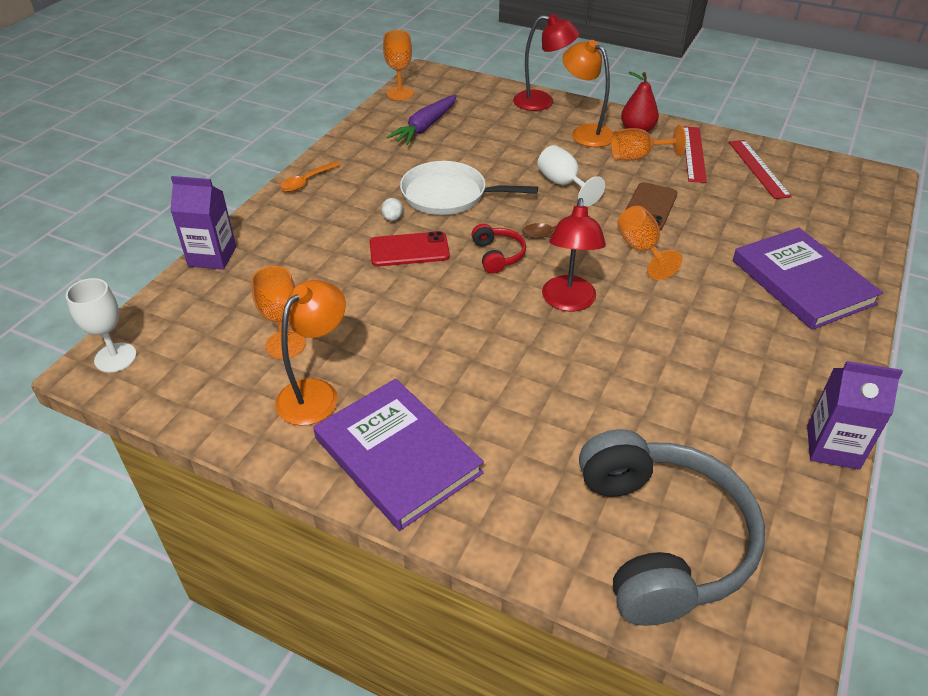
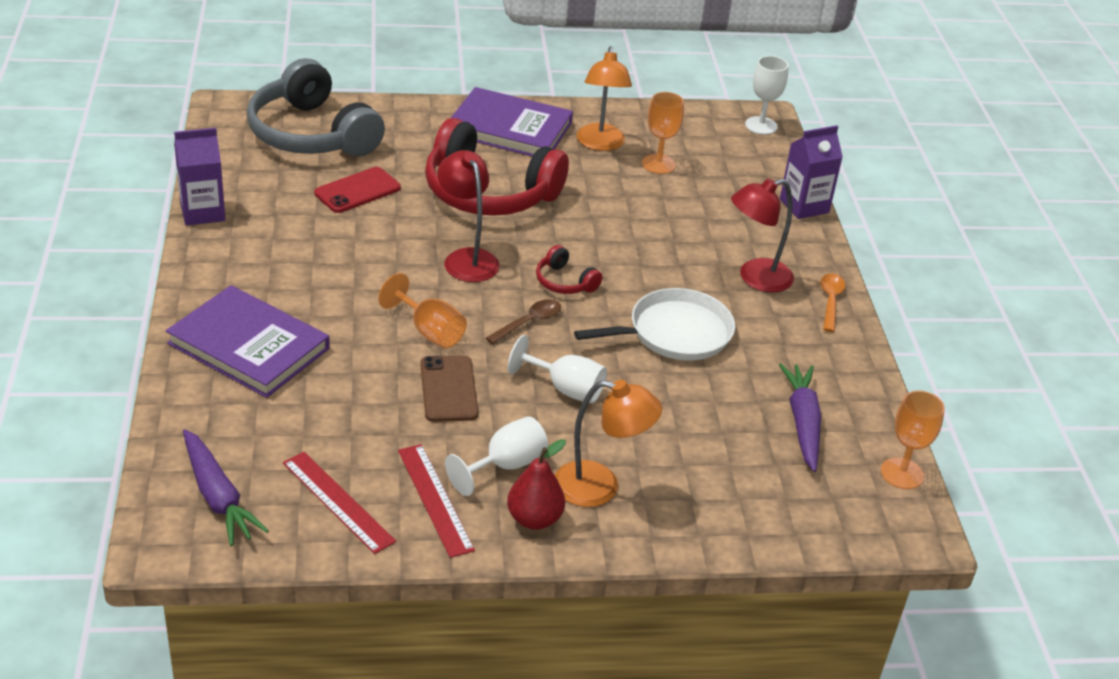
camera: 145 degrees right, 5 degrees down
red phone [370,231,450,267] -> red phone moved to [314,167,401,213]
white egg [382,198,403,221] -> none
red lamp [513,14,580,111] -> red lamp moved to [731,178,794,292]
orange goblet [611,125,686,161] -> white goblet [445,416,548,496]
none -> purple carrot [183,429,269,546]
none -> red headphones [425,118,569,216]

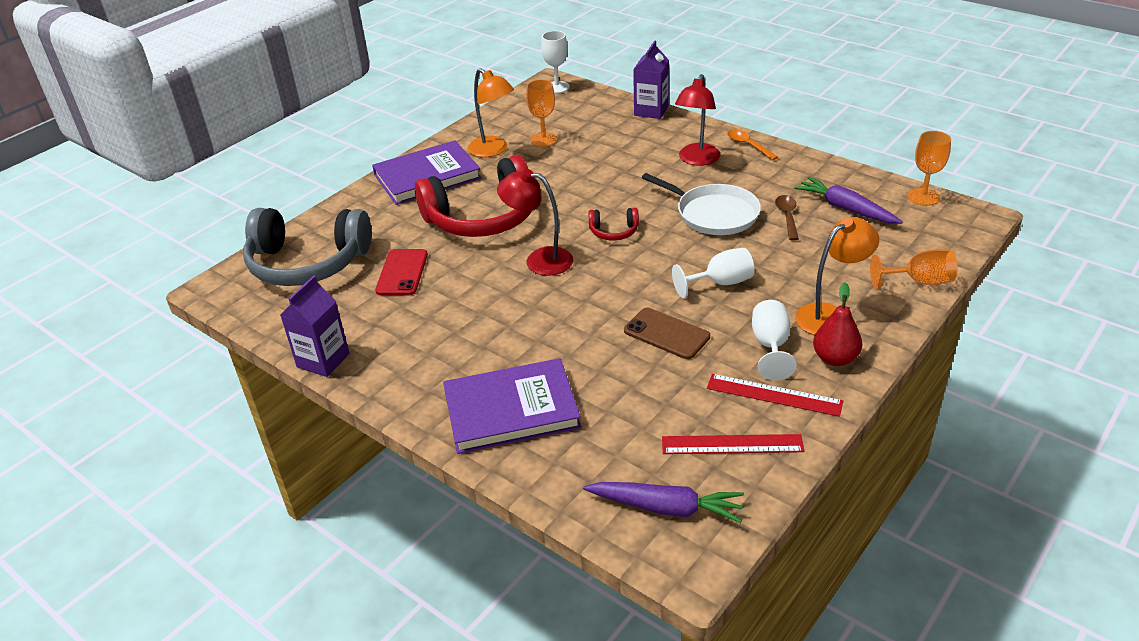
camera: 40 degrees left, 0 degrees up
orange goblet [378,273,467,348] -> orange goblet moved to [870,249,957,289]
brown spoon [486,299,561,344] -> brown spoon moved to [775,195,799,241]
white pan [574,288,735,360] -> white pan turned 105 degrees clockwise [642,173,761,235]

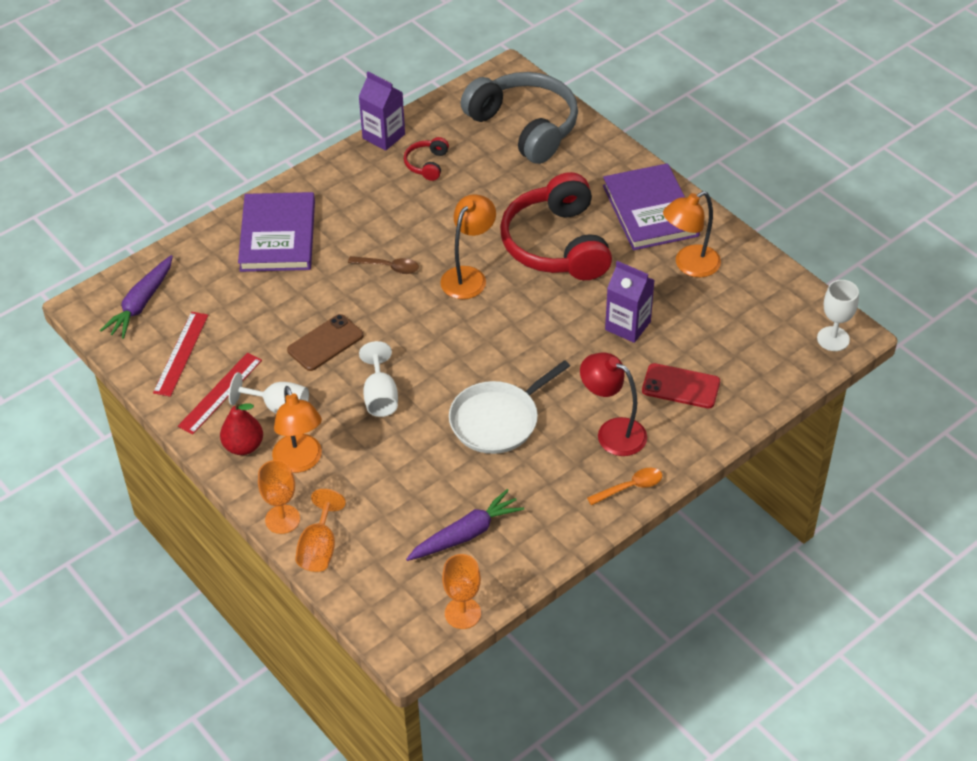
camera: 100 degrees right, 10 degrees up
grey headphones [243,208,371,286] -> grey headphones turned 120 degrees clockwise [461,72,578,164]
red phone [375,249,428,295] -> red phone moved to [642,363,720,408]
red lamp [497,169,573,276] -> orange lamp [440,194,496,299]
orange goblet [526,79,557,147] -> orange goblet moved to [258,460,300,534]
red headphones [588,208,639,241] -> red headphones moved to [404,137,449,181]
purple carton [633,41,669,119] -> purple carton moved to [605,261,655,343]
brown spoon [775,195,799,241] -> brown spoon moved to [348,256,419,274]

